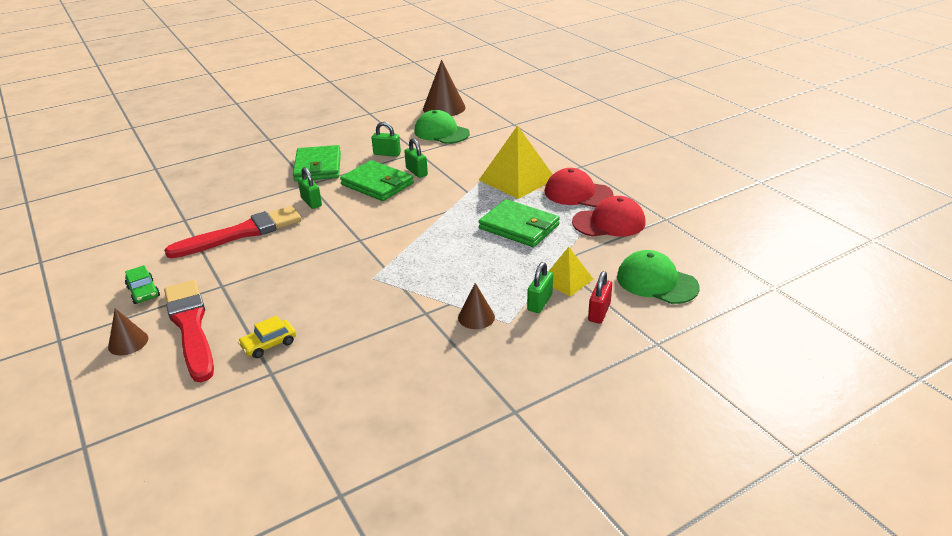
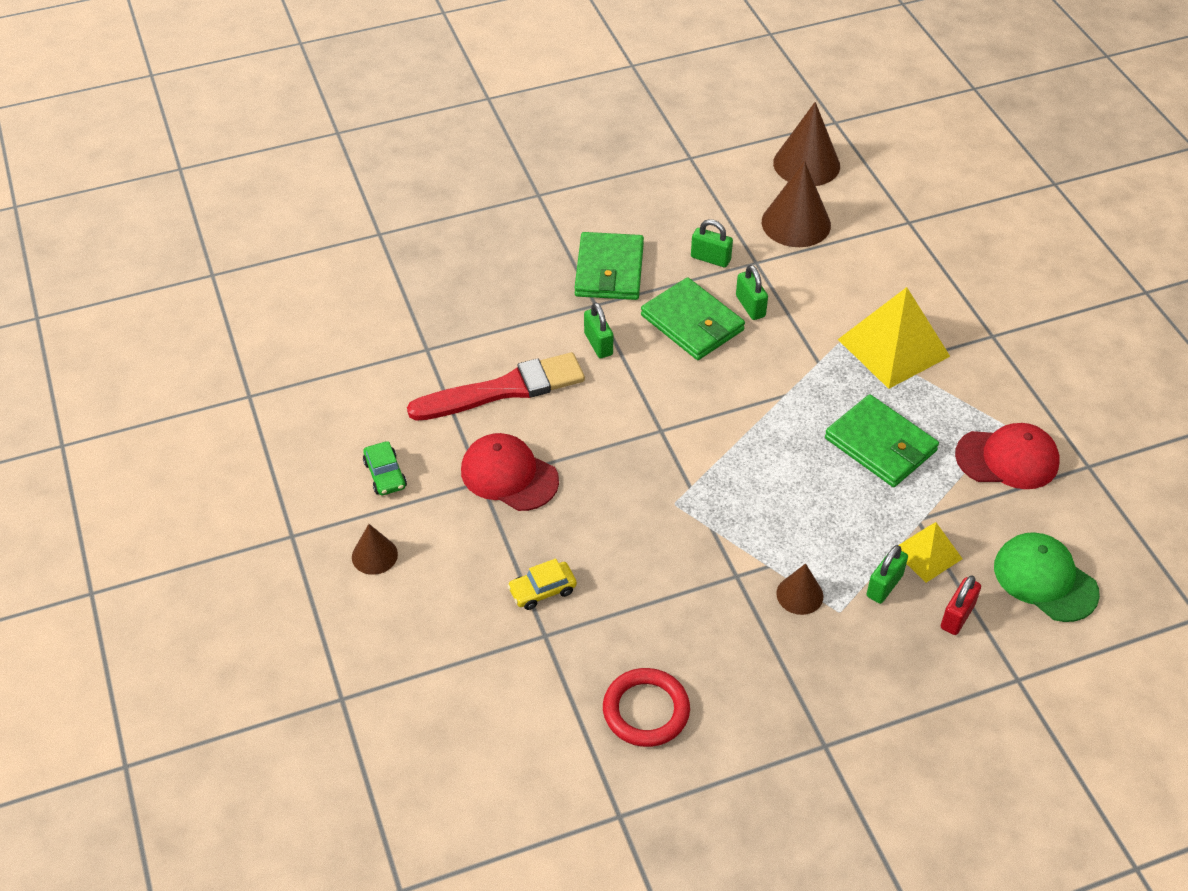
camera: 10 degrees right, 15 degrees up
red brush [164,280,214,382] -> none
green cap [414,110,470,144] -> brown cone [762,161,831,247]
red cap [545,168,614,207] -> red cap moved to [461,433,559,511]
none -> red ring [603,668,690,747]

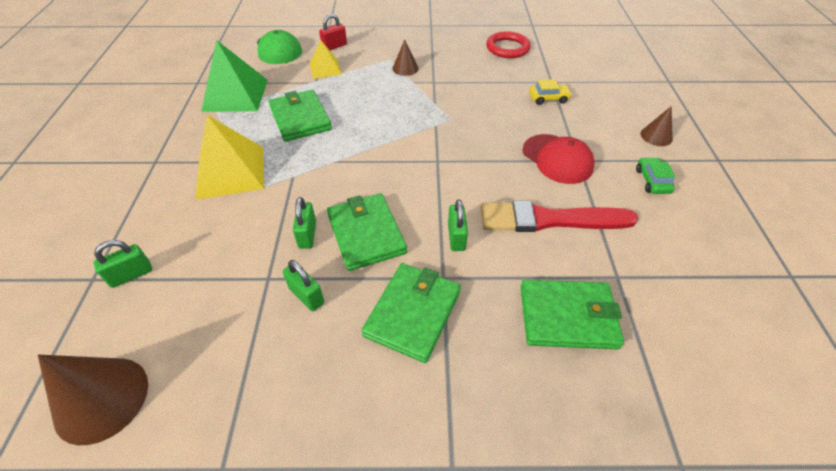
camera: 160 degrees left, 0 degrees up
brown cone [762,161,831,247] -> none
green padlock [867,545,908,604] -> green padlock moved to [94,240,152,288]
red cap [955,423,1059,489] -> green pyramid [201,40,268,112]
none -> green wallet [520,279,624,349]

